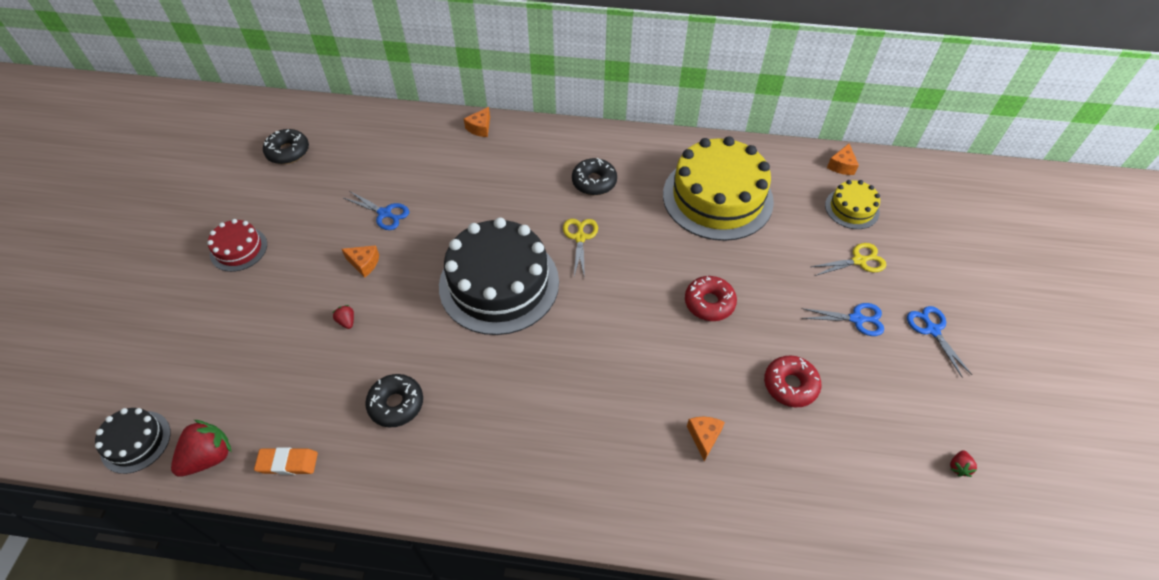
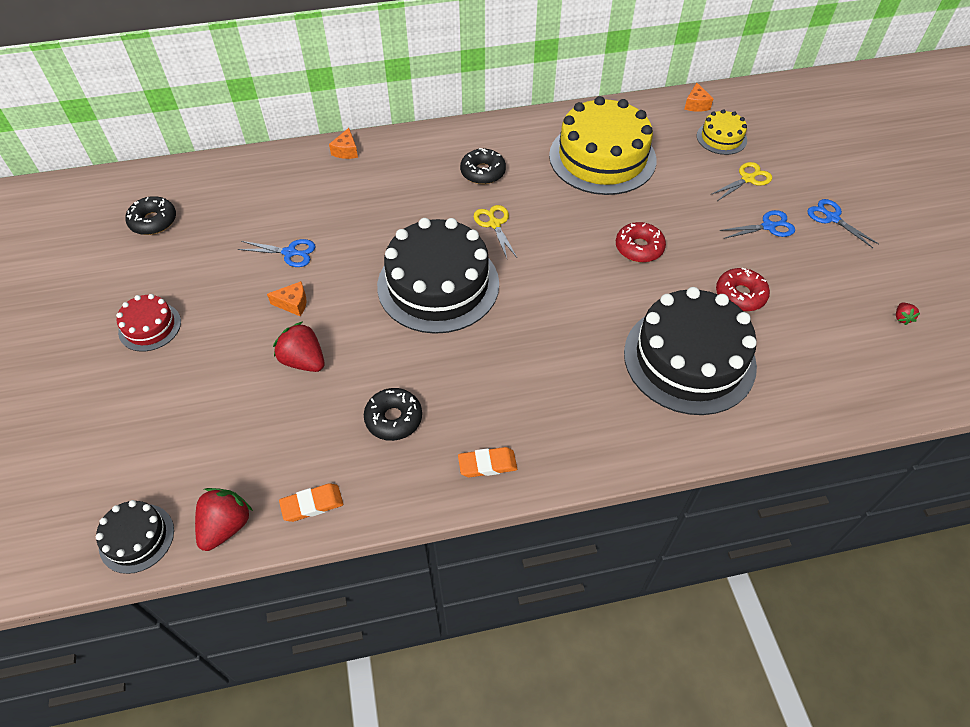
camera: 20 degrees left, 0 degrees up
red strawberry [332,305,354,329] -> red strawberry [273,322,324,372], size x2.08
orange cheese [687,417,725,461] -> black cake [624,287,757,415]
none -> orange eraser [458,447,517,477]

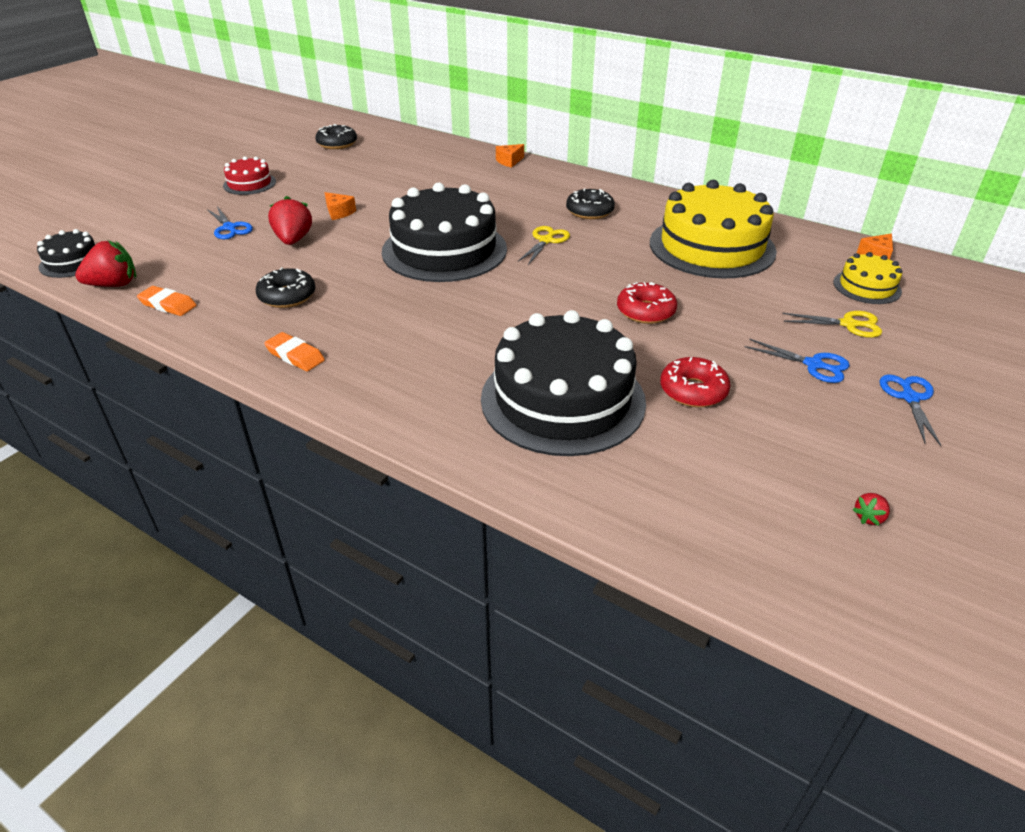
camera: 45 degrees right, 15 degrees down
blue scissors [238,239,315,267] -> blue scissors moved to [207,206,253,239]

